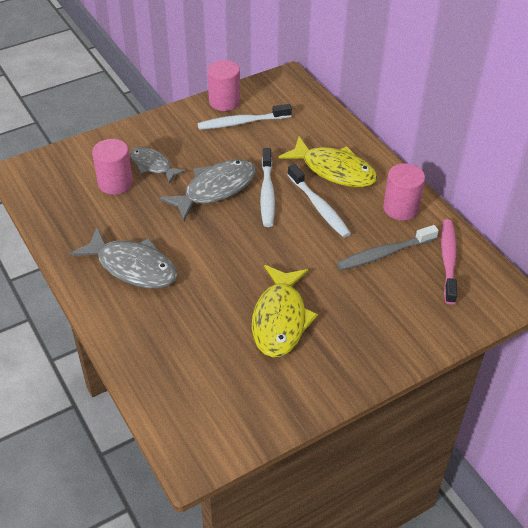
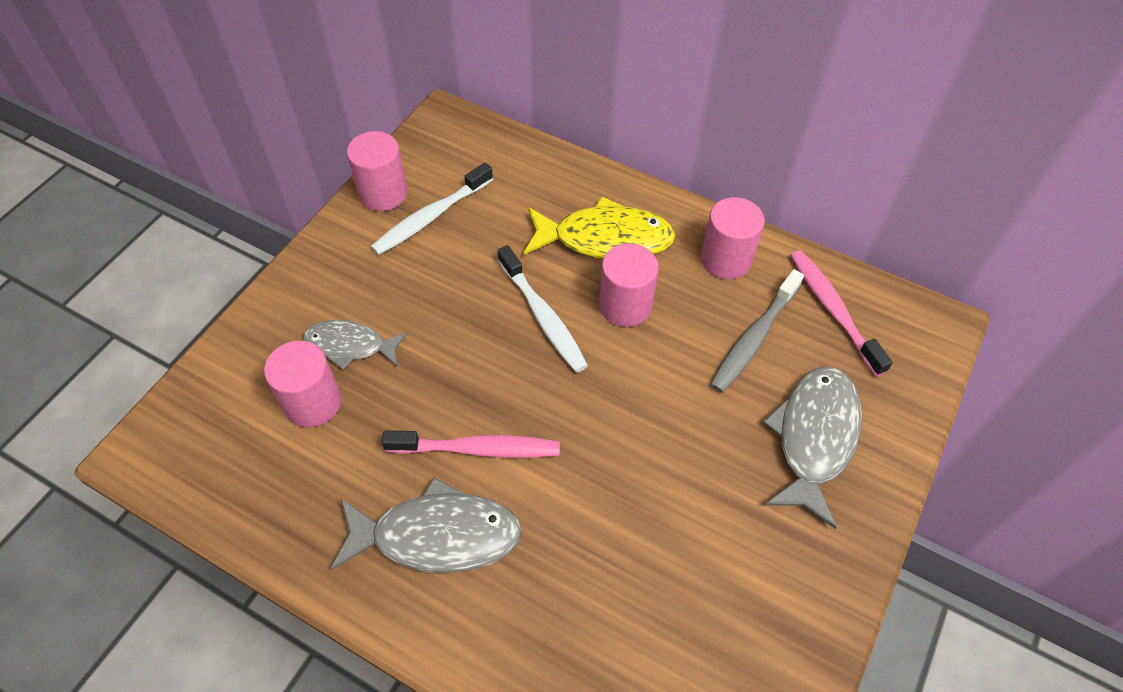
camera: 30 degrees left, 10 degrees up
grey fish [159,159,256,221] -> grey fish moved to [763,366,862,529]
yellow fish [252,265,318,357] -> none
white toothbrush [287,164,351,238] -> pink cylinder [599,243,659,327]
none -> pink toothbrush [382,430,560,458]

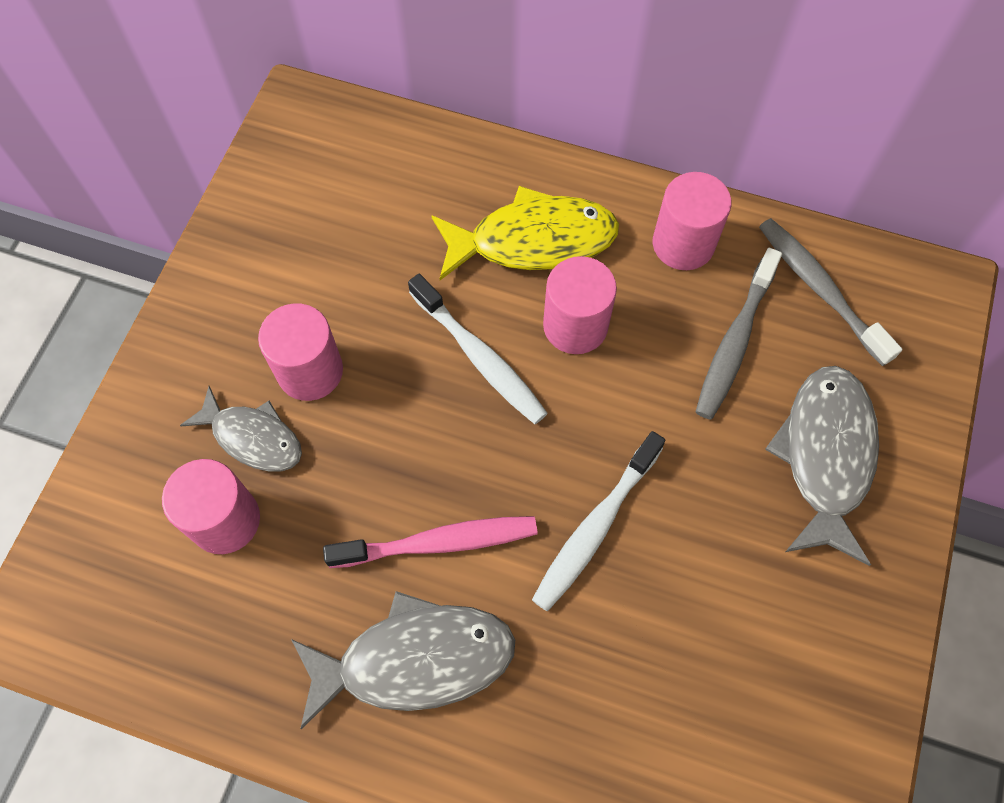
camera: 10 degrees left, 10 degrees up
grey fish [303,320,408,370] -> grey fish turned 150 degrees counterclockwise [180,386,302,472]
pink cylinder [347,131,408,211] -> pink cylinder moved to [258,303,343,401]
white toothbrush [371,163,493,255] -> white toothbrush moved to [532,431,665,611]
pink toothbrush [790,250,893,376] -> grey toothbrush [759,218,902,366]

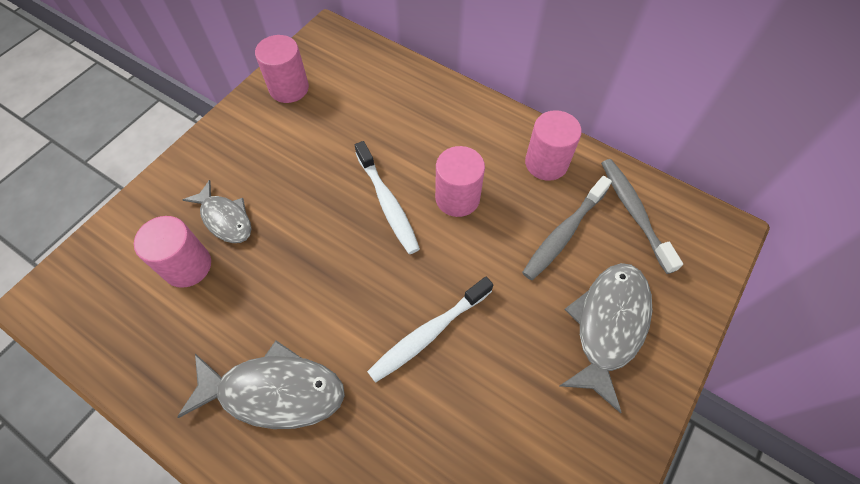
camera: 15 degrees right, 5 degrees down
pink cylinder [258,303,343,401] -> pink cylinder moved to [255,35,309,103]
pink toothbrush [323,516,538,568] -> none
yellow fish [431,186,619,280] -> none

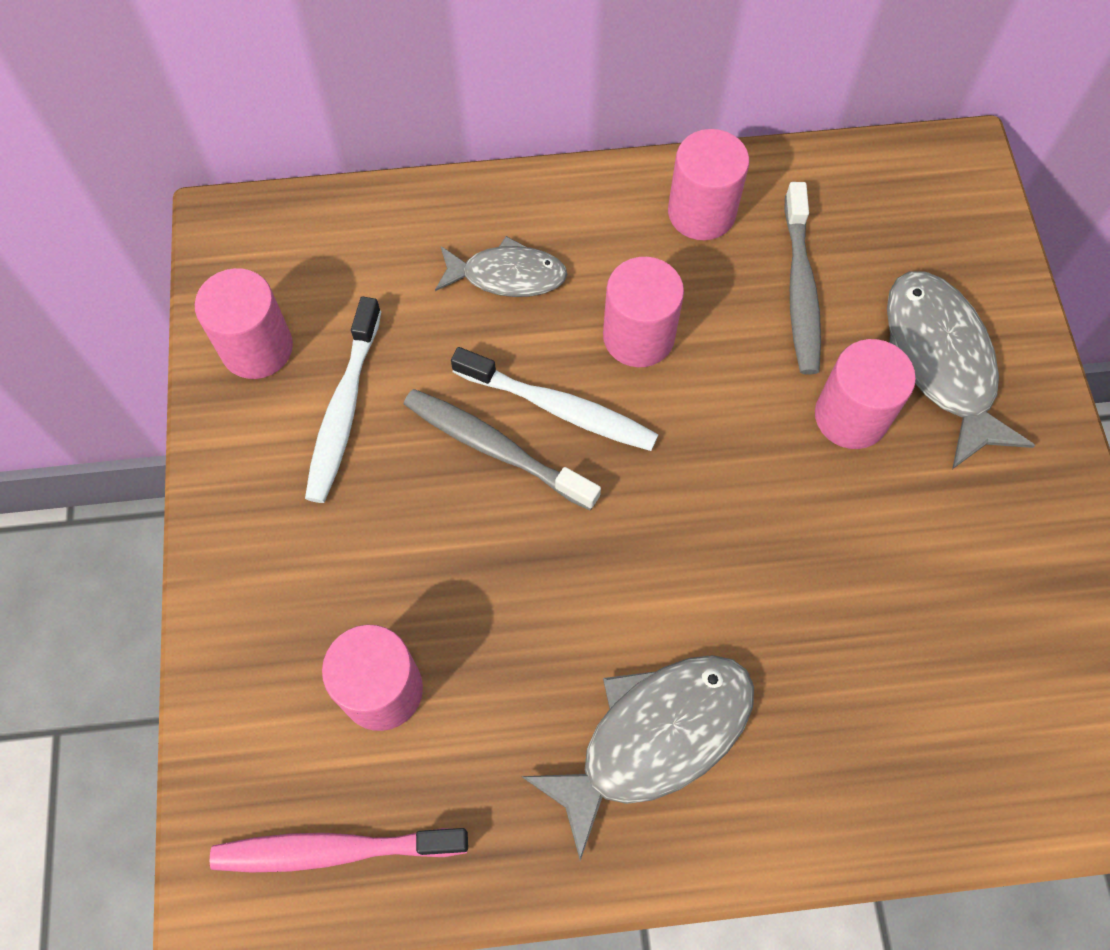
camera: 40 degrees left, 5 degrees up
grey fish [182,180,252,243] -> grey fish moved to [435,236,567,297]
white toothbrush [367,277,493,383] -> white toothbrush moved to [305,297,381,503]
grey toothbrush [601,159,683,274] -> grey toothbrush moved to [404,389,601,510]
none -> pink toothbrush [210,828,468,872]
none -> pink cylinder [815,339,916,449]

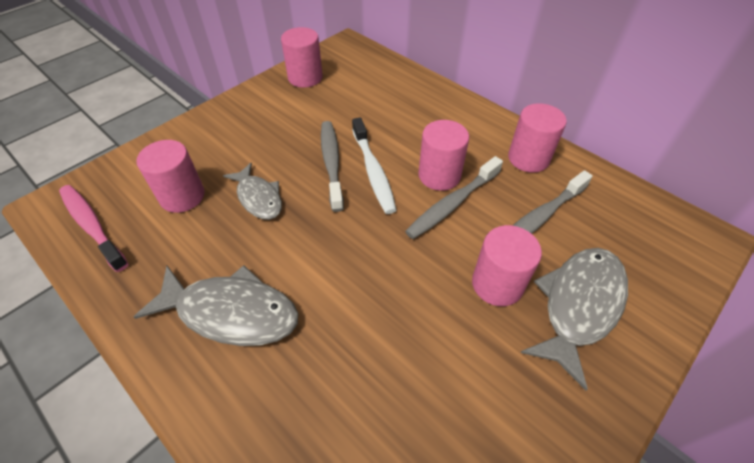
camera: 50 degrees right, 15 degrees down
white toothbrush [305,297,381,503] -> none
grey fish [435,236,567,297] -> grey fish moved to [223,163,282,220]
none -> grey toothbrush [405,156,503,239]

